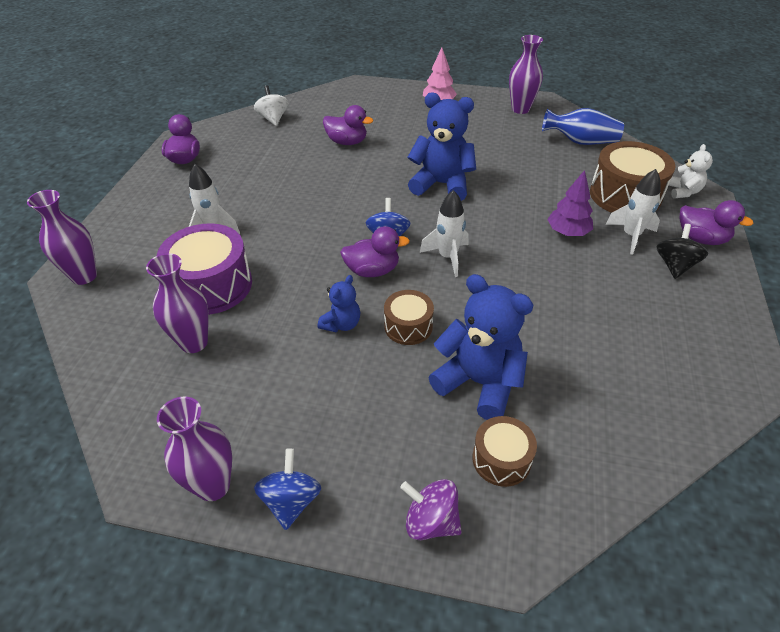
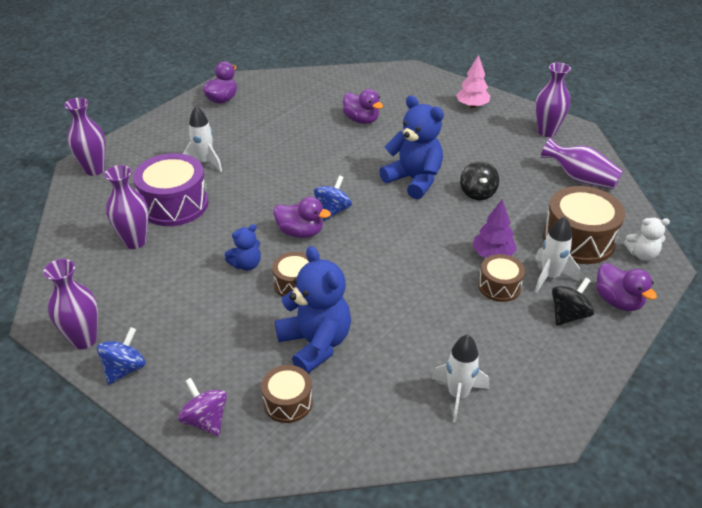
camera: 25 degrees right, 5 degrees down
white spinning top [254,86,288,126] -> none
white rocket [420,190,469,277] -> white rocket moved to [432,334,489,423]
blue vase [542,108,624,145] -> purple vase [541,138,623,189]
white teddy bear [669,144,713,198] -> white teddy bear turned 60 degrees clockwise [624,218,670,261]
none -> black spinning top [460,161,499,201]
none -> brown drum [478,254,525,302]

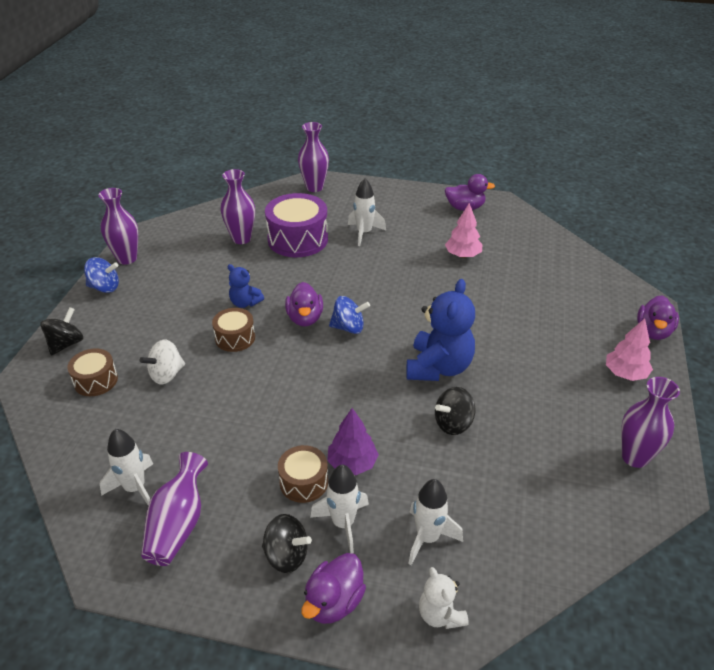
camera: 65 degrees right, 0 degrees up
purple spinning top [178,378,227,436] -> black spinning top [40,307,83,355]
blue teddy bear [275,246,351,373] -> white spinning top [140,340,185,384]
purple duck [343,89,383,124] -> purple duck moved to [637,295,679,340]
purple vase [541,138,623,189] -> purple vase moved to [141,452,208,566]
brown drum [543,186,625,264] -> white rocket [408,479,463,565]
none -> pink tree [445,203,482,258]

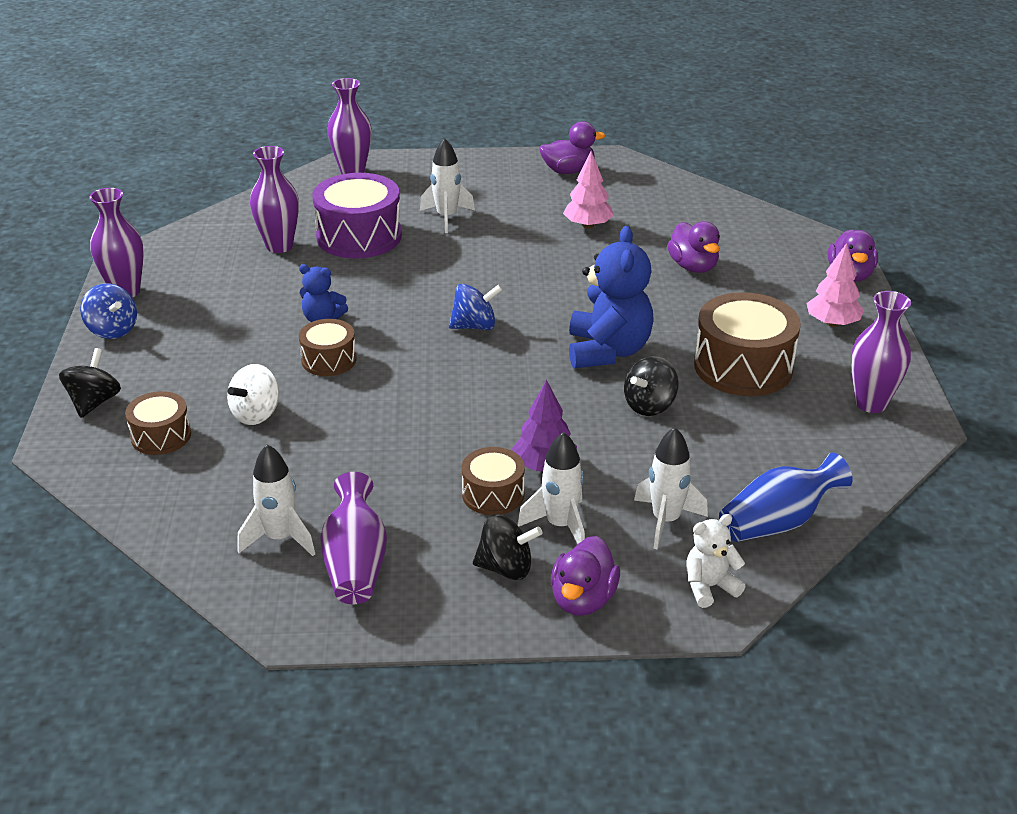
camera: 15 degrees left, 5 degrees down
blue spinning top [84,257,119,293] -> blue spinning top turned 60 degrees clockwise [80,283,137,339]
purple duck [285,282,323,327] -> purple duck moved to [667,221,720,273]
white teddy bear [419,567,469,629] -> white teddy bear turned 105 degrees clockwise [686,514,746,608]
none -> brown drum [694,292,801,396]
none -> blue vase [719,453,853,542]

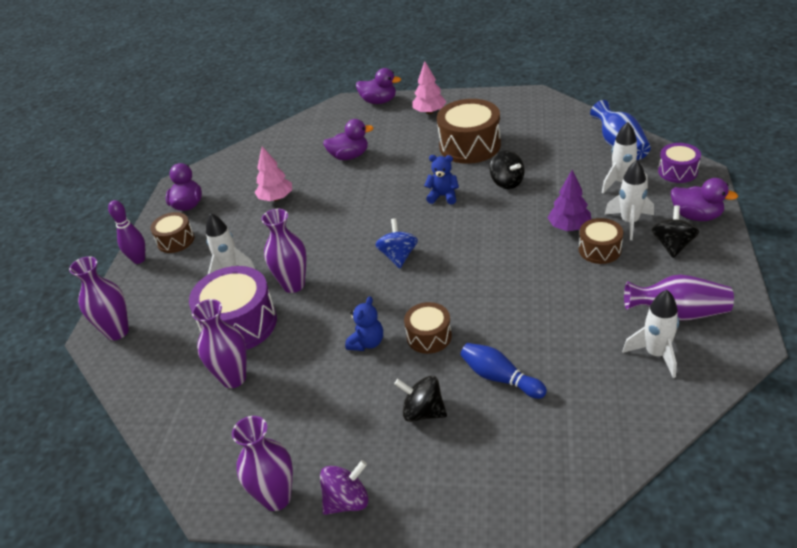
camera: 75 degrees left, 5 degrees up
black spinning top [59,348,121,418] -> black spinning top moved to [394,376,447,422]
blue spinning top [80,283,137,339] -> purple spinning top [320,460,369,515]
brown drum [125,391,191,455] -> brown drum moved to [150,212,194,253]
white spinning top [227,364,279,425] -> blue bowling pin [460,343,547,399]
blue teddy bear [569,226,654,369] -> blue teddy bear [424,155,459,205], size x0.52
white teddy bear [686,514,746,608] -> purple drum [658,143,701,183]
purple vase [851,291,911,413] -> purple vase moved to [261,209,306,293]
none -> purple bowling pin [108,200,145,264]

